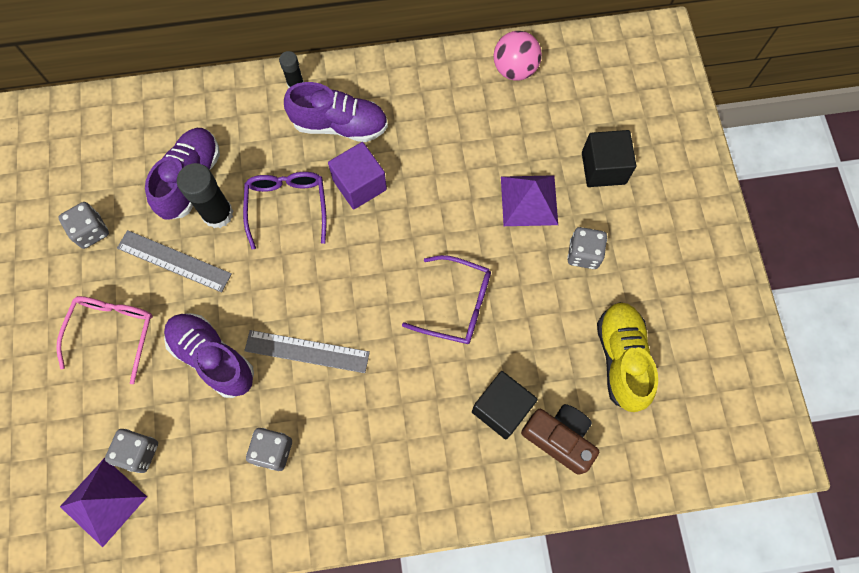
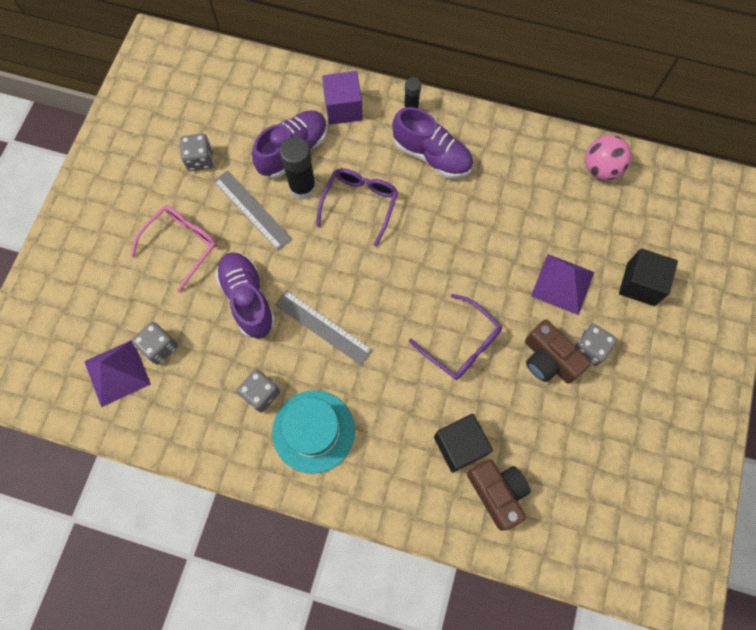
camera: 25 degrees right, 0 degrees up
purple cube [328,142,387,210] -> purple cube moved to [322,71,363,125]
yellow shoe [597,302,658,412] -> none
none -> turquoise hat [272,390,355,474]
none -> brown camera [525,320,591,383]

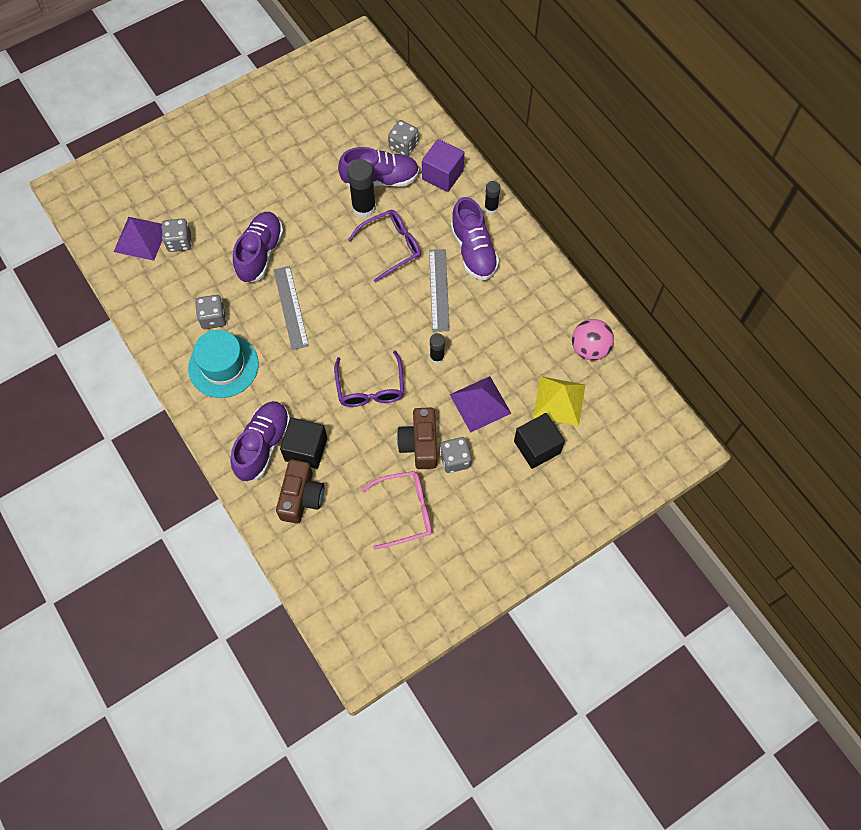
camera: 40 degrees right, 5 degrees down
pink glasses [131,205,217,293] -> pink glasses moved to [361,471,432,550]
grey dice [180,134,213,171] -> grey dice moved to [388,120,418,156]
grey ruler [214,170,292,250] -> grey ruler moved to [429,249,450,332]
none -> purple shoe [230,401,290,481]
none -> black glue stick [430,333,445,364]
none -> yellow pyramid [533,376,585,426]

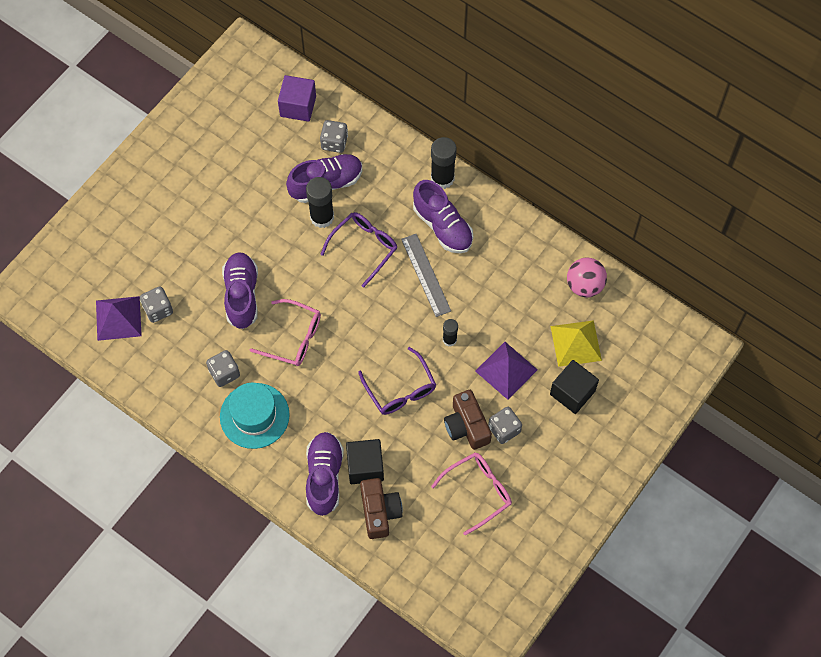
camera: 20 degrees left, 0 degrees up
grey ruler [274,266,309,350] -> pink glasses [250,299,321,366]
purple cube [422,139,464,192] -> purple cube moved to [278,75,316,122]
black glue stick [484,181,501,214] -> black glue stick [431,137,457,189], size x1.75

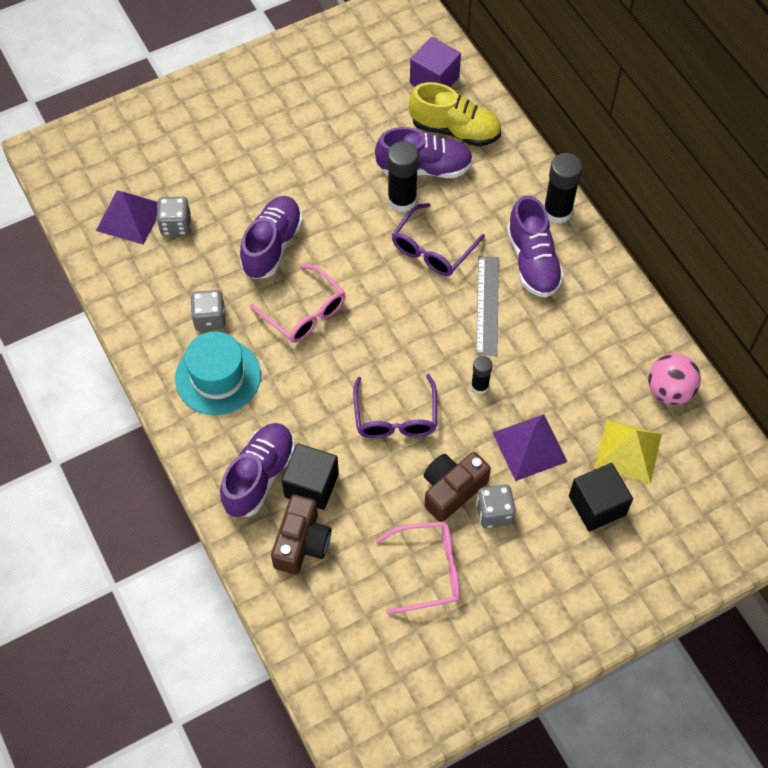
camera: 25 degrees right, 5 degrees down
grey dice [320,120,348,153] -> yellow shoe [409,82,501,147]
purple glasses [320,212,398,288] -> purple glasses turned 150 degrees clockwise [392,203,485,276]
brown camera [444,390,492,450] -> brown camera turned 45 degrees clockwise [424,452,491,522]

